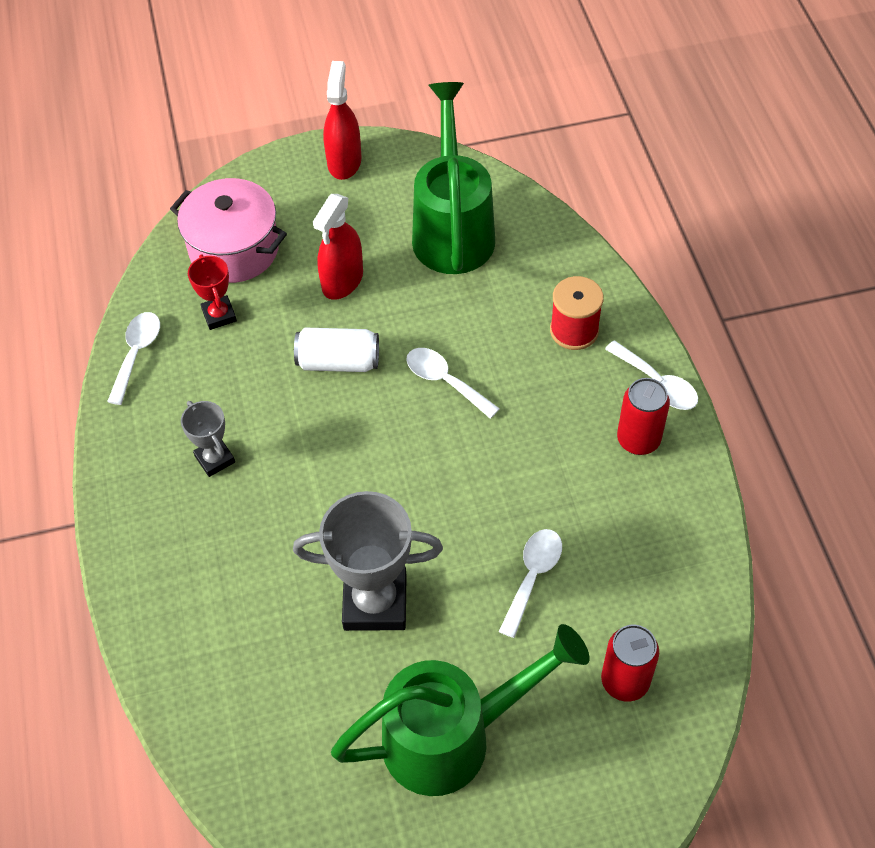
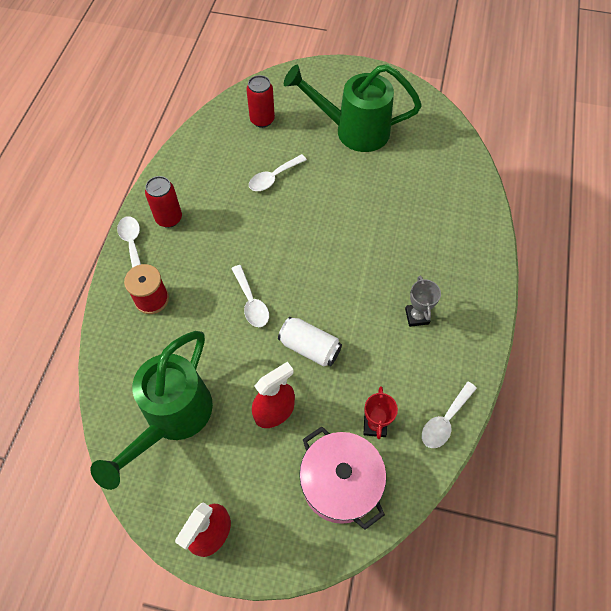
camera: 155 degrees left, 5 degrees up
grey trophy [293,491,443,631] -> none

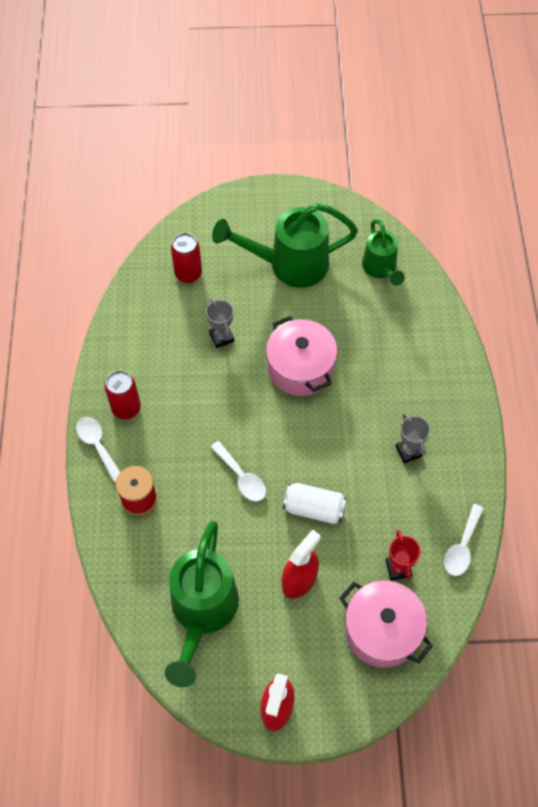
camera: 15 degrees left, 0 degrees up
white spoon [249,154,307,191] -> grey trophy [206,298,234,348]
none -> pink pot [266,316,337,396]
none -> green watering can [362,219,405,286]

